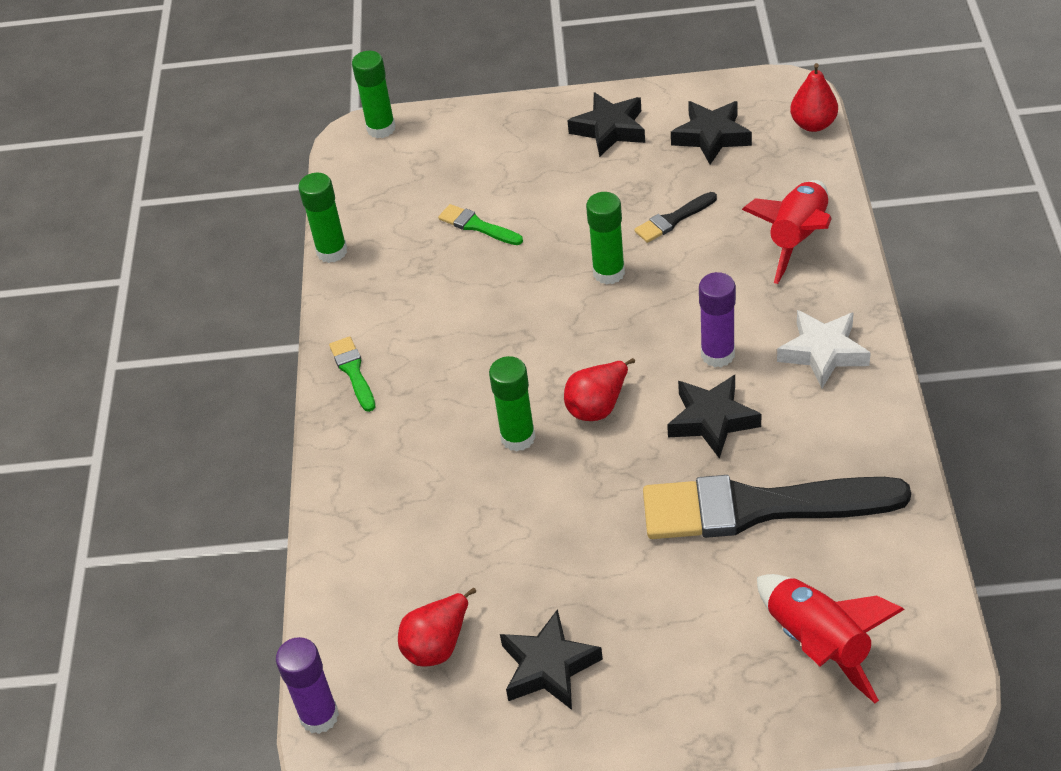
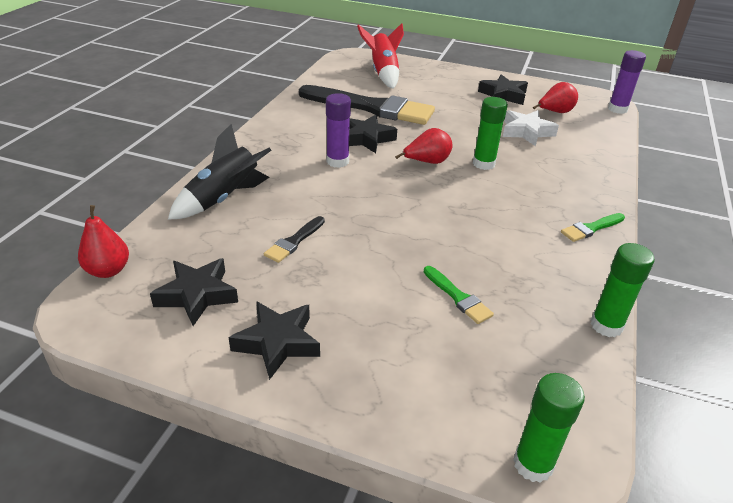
camera: 165 degrees left, 10 degrees down
green brush [329,336,375,412] -> green brush turned 60 degrees clockwise [561,213,625,242]
green glue stick [586,192,625,285] -> none
black brush [634,192,717,243] -> black brush turned 135 degrees clockwise [264,216,325,263]
red rocket [742,180,832,284] -> black rocket [168,124,272,220]
white star [777,310,871,388] -> white star moved to [503,110,559,146]

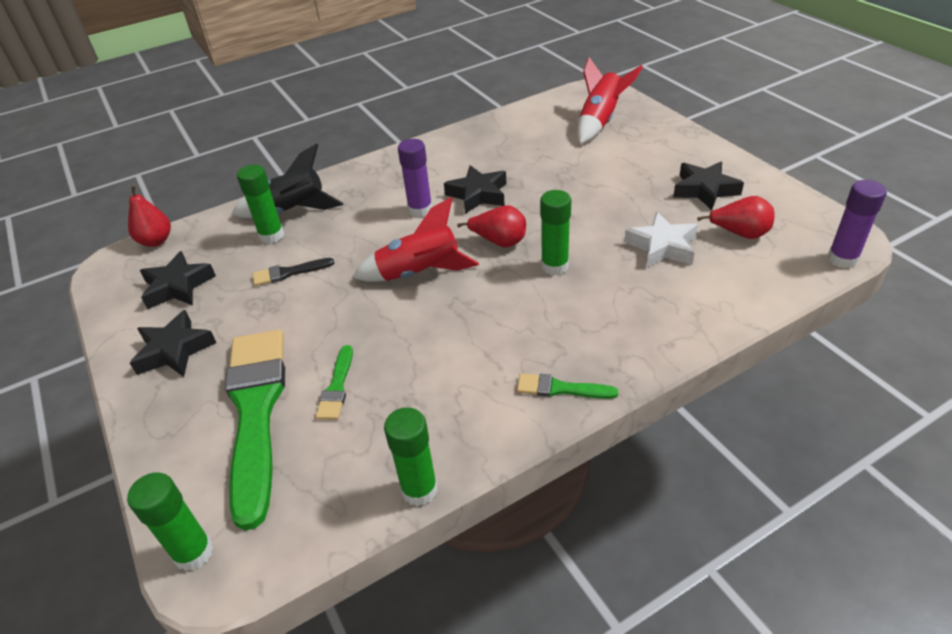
camera: 45 degrees right, 5 degrees up
black brush [299,85,435,125] -> none
none -> green brush [225,330,285,531]
none -> green glue stick [237,165,284,244]
none -> red rocket [352,197,479,282]

